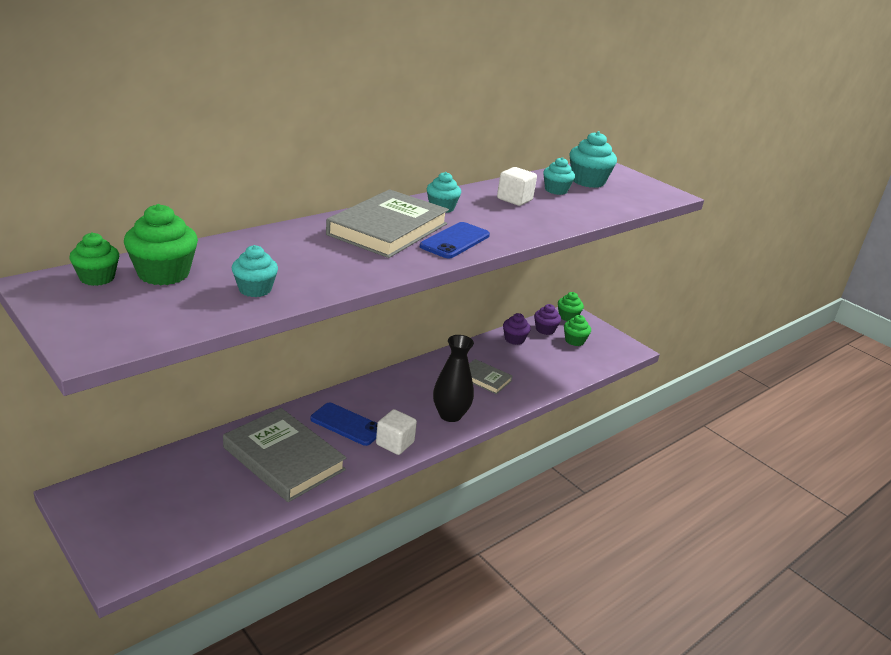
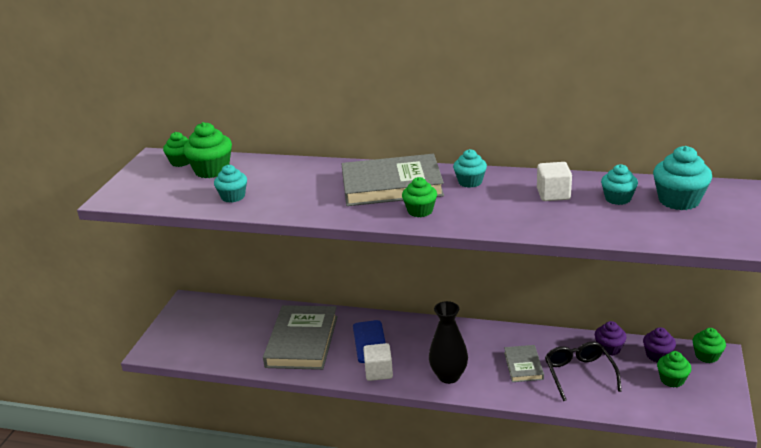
camera: 60 degrees right, 0 degrees up
blue phone [420,222,490,258] -> green cupcake [402,177,437,217]
none -> black glasses [545,342,622,401]

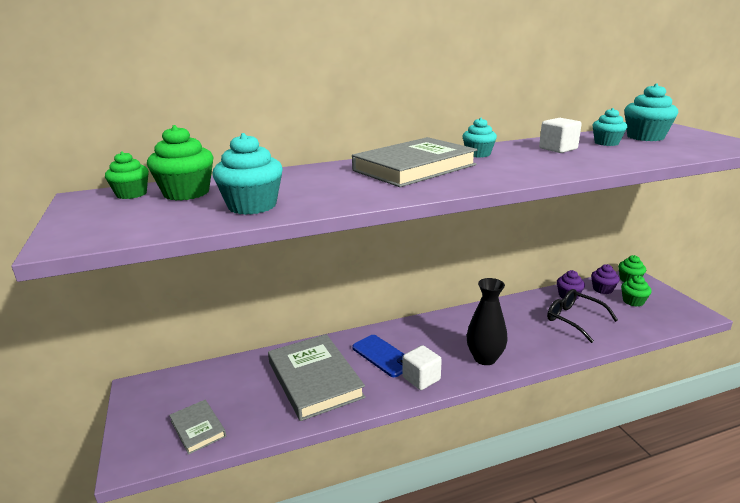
camera: 35 degrees left, 5 degrees down
turquoise cupcake [214,165,247,203] -> turquoise cupcake [212,133,283,215], size x1.55
green cupcake [402,177,437,217] -> none
grey book [504,345,544,382] -> grey book moved to [169,400,226,455]

